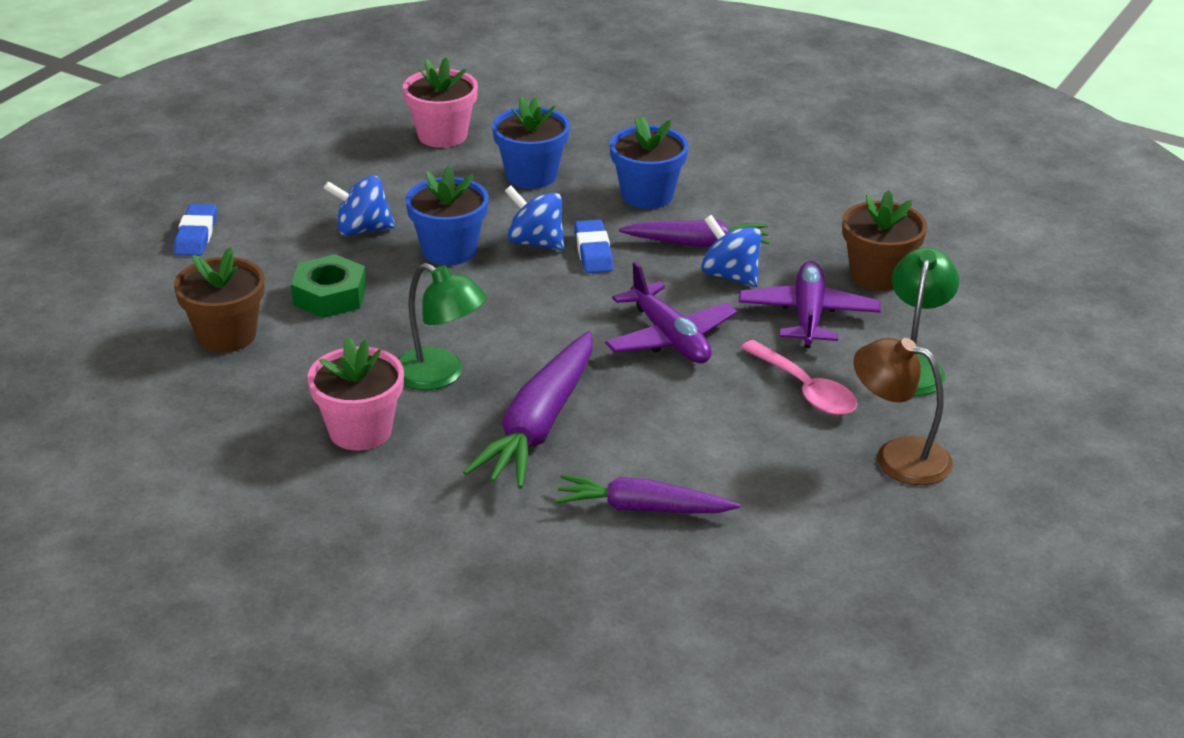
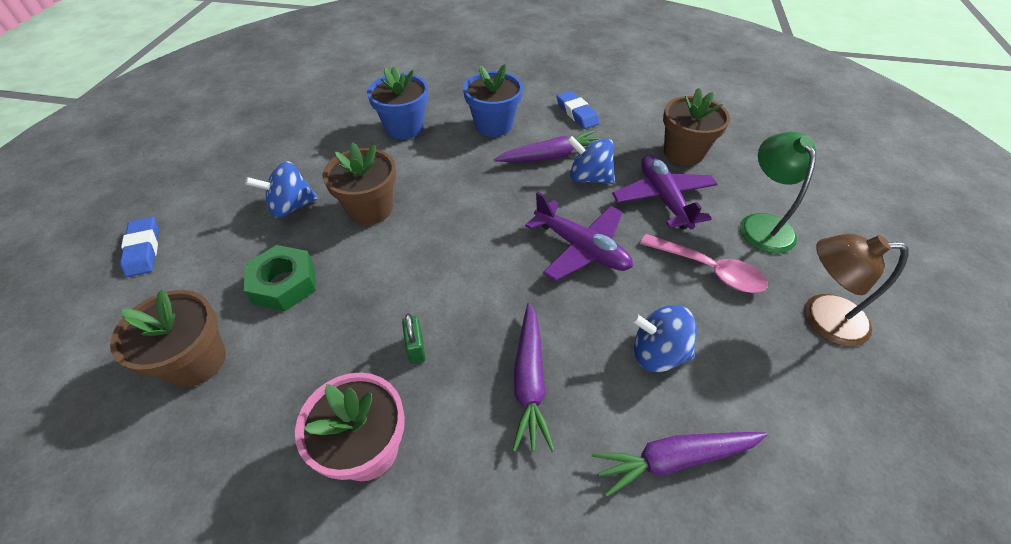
camera: 20 degrees left, 15 degrees up
green lamp [398,263,487,390] -> green padlock [402,314,425,364]
pink flower pot [403,57,478,148] -> none
blue flower pot [405,166,489,265] -> brown flower pot [322,142,396,225]
purple carrot [463,331,593,489] -> purple carrot [512,303,555,452], size x0.66
blue spinning top [505,186,564,250] -> blue spinning top moved to [631,305,697,372]
blue eraser [574,220,613,273] -> blue eraser moved to [556,91,600,129]

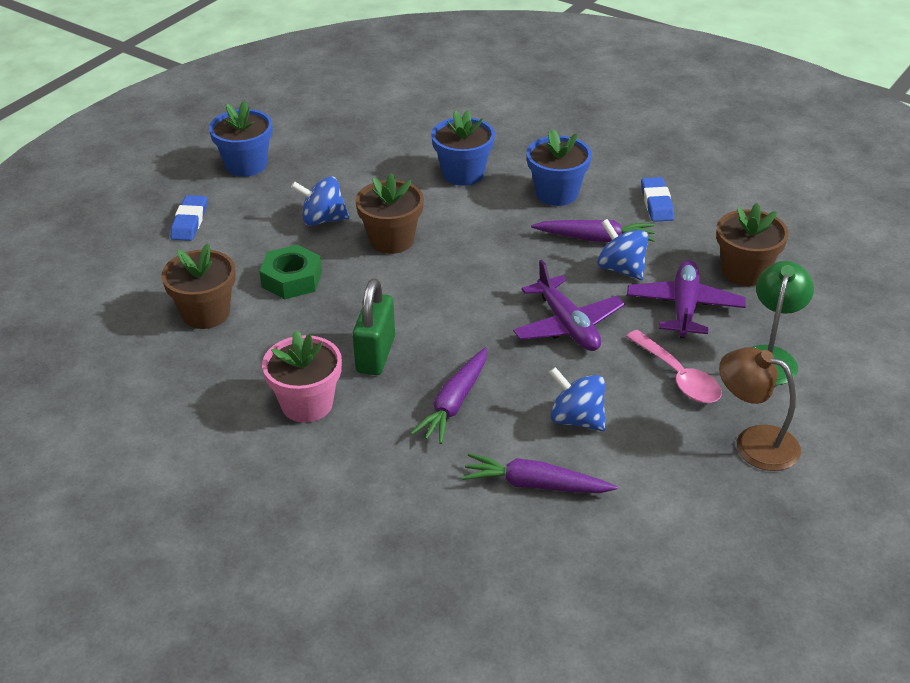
camera: 25 degrees right, 10 degrees down
green padlock [402,314,425,364] -> green padlock [353,279,395,375], size x1.96
none -> blue flower pot [209,101,273,177]

